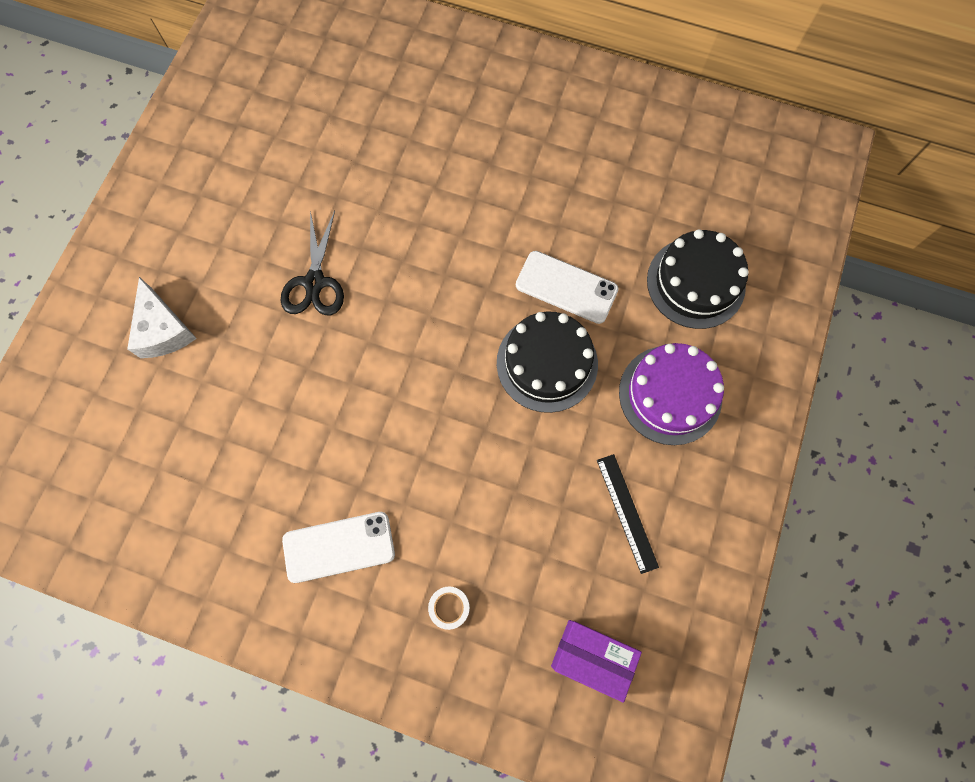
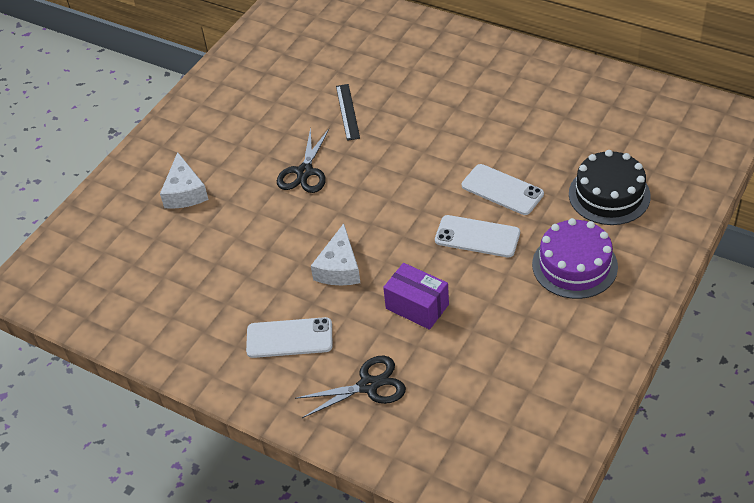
camera: 15 degrees right, 25 degrees down
white tape [428,587,470,630] -> black scissors [295,356,406,418]
black cake [497,311,598,413] -> white phone [435,215,520,257]
purple box [551,620,642,703] -> purple box moved to [383,263,449,330]
black ruler [597,454,659,574] -> black ruler moved to [336,84,360,141]
none -> white cheese [311,223,360,285]

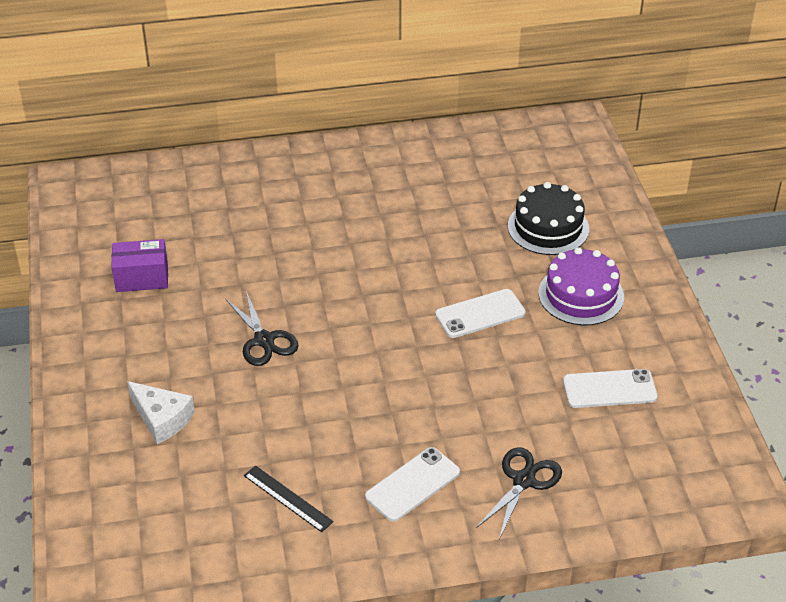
camera: 45 degrees left, 5 degrees down
white cheese [311,223,360,285] -> none
black ruler [336,84,360,141] -> black ruler moved to [244,466,334,532]
purple box [383,263,449,330] -> purple box moved to [111,239,168,292]
white phone [462,164,544,215] -> white phone moved to [563,369,658,408]

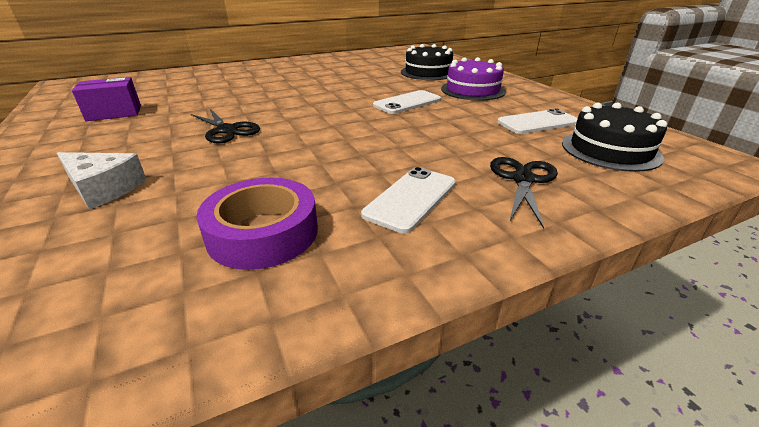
camera: 15 degrees left, 10 degrees down
black ruler [244,466,334,532] -> purple tape [196,178,318,270]
none -> black cake [562,103,667,172]

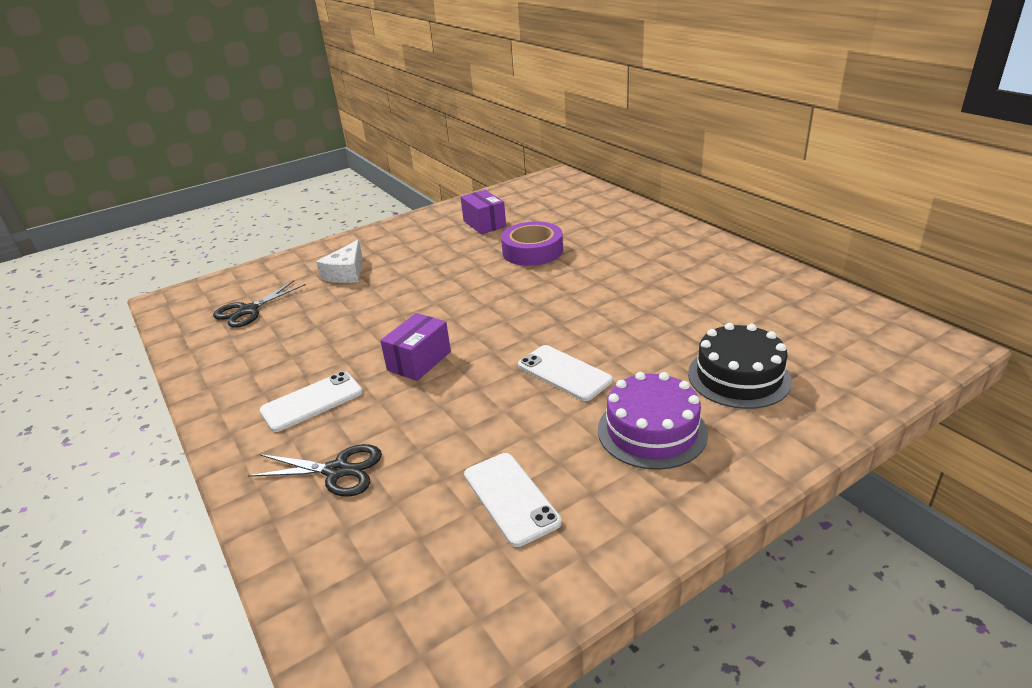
camera: 85 degrees right, 0 degrees up
black scissors [191,109,260,144] -> black scissors moved to [213,280,306,328]
purple tape [196,178,318,270] -> purple tape moved to [501,221,563,266]
white phone [361,167,456,233] -> white phone turned 60 degrees counterclockwise [260,371,363,432]
black cake [562,103,667,172] -> none
none -> purple box [380,313,451,381]

